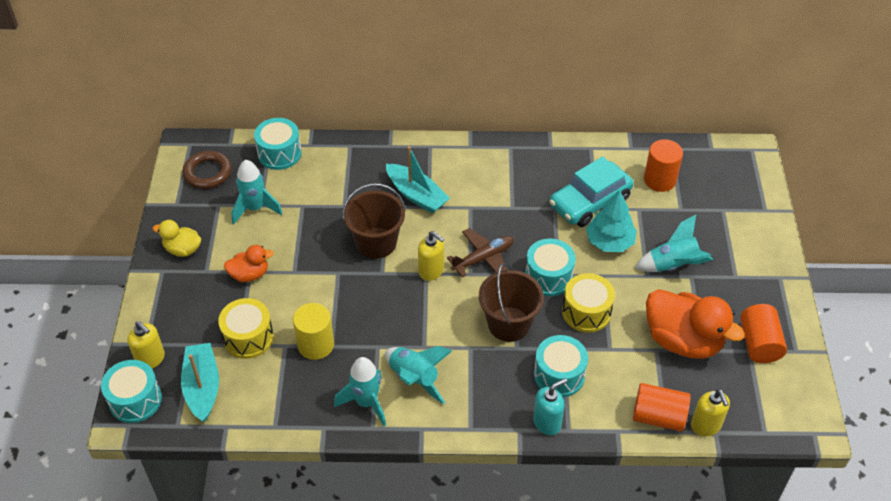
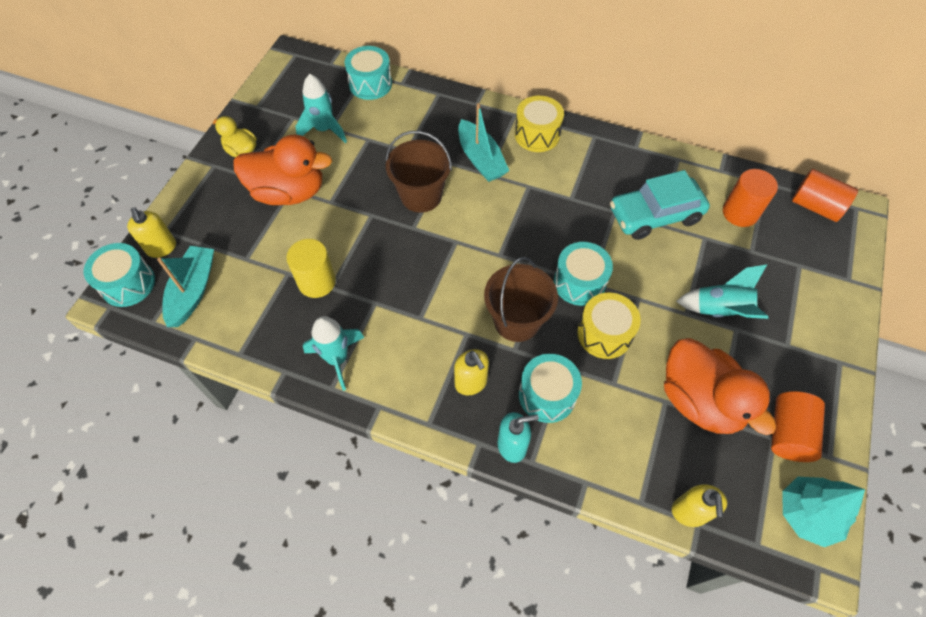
camera: 20 degrees right, 10 degrees up
brown ring [183,151,231,189] -> none
yellow drum [218,298,274,359] -> yellow drum moved to [515,96,564,152]
orange duck [224,245,274,282] -> orange duck [233,135,332,205], size x1.92
turquoise rocket [385,346,452,404] -> none
yellow soap dispenser [418,231,444,281] -> yellow soap dispenser moved to [454,349,489,395]
brown plane [447,228,514,277] -> none
turquoise tree [586,190,637,252] -> turquoise tree moved to [783,477,865,547]
orange cylinder [633,383,691,432] -> orange cylinder moved to [792,169,858,222]

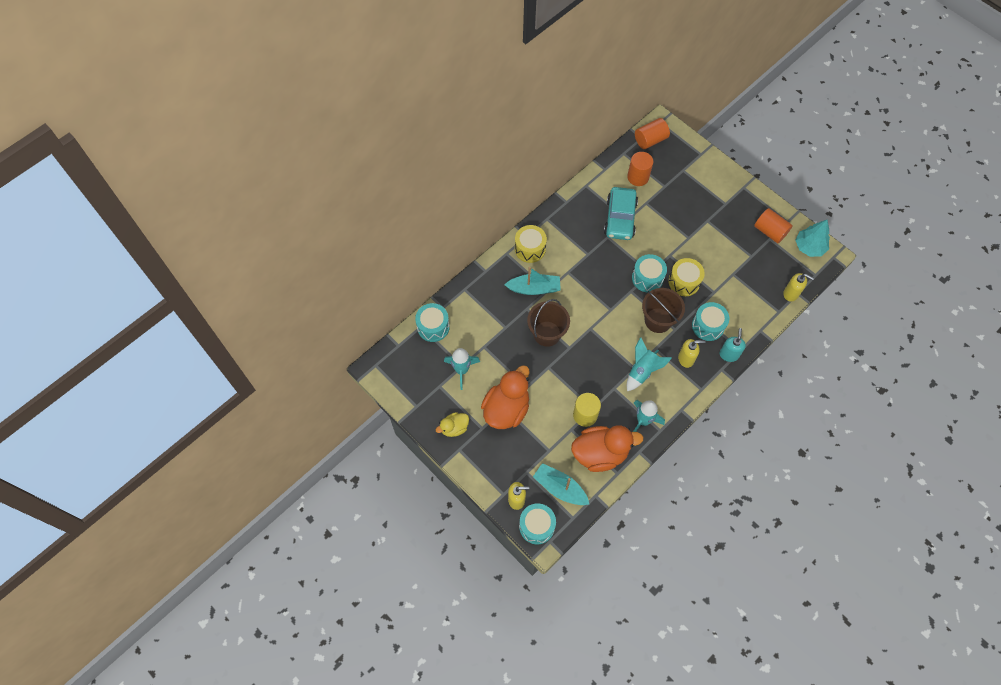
camera: 65 degrees left, 5 degrees up
orange duck [664,338,776,435] -> orange duck moved to [571,425,644,472]
turquoise rocket [676,264,768,319] -> turquoise rocket moved to [627,337,672,391]

